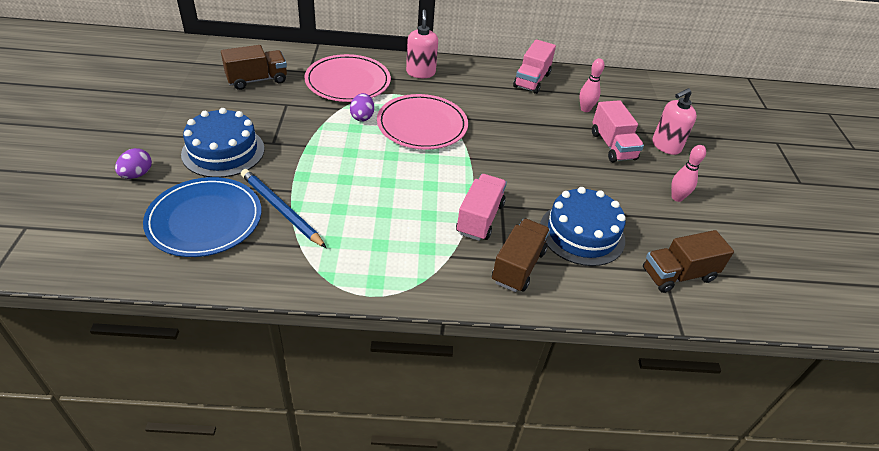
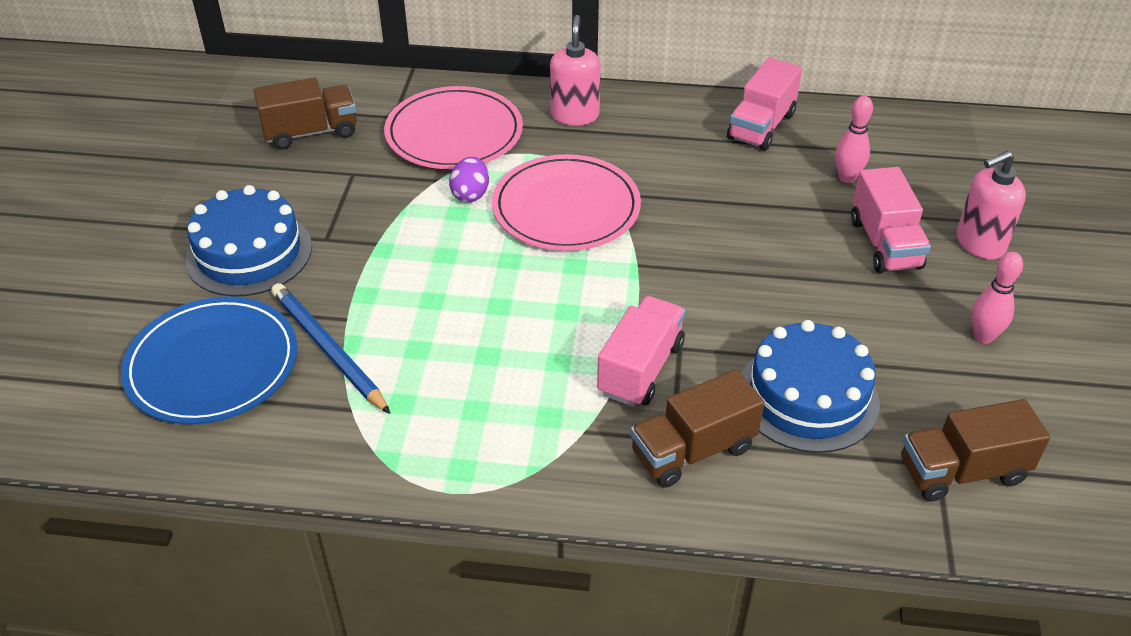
camera: 10 degrees right, 0 degrees up
purple egg [115,148,152,179] -> none
brown truck [492,219,550,292] -> brown truck turned 150 degrees counterclockwise [630,370,765,488]

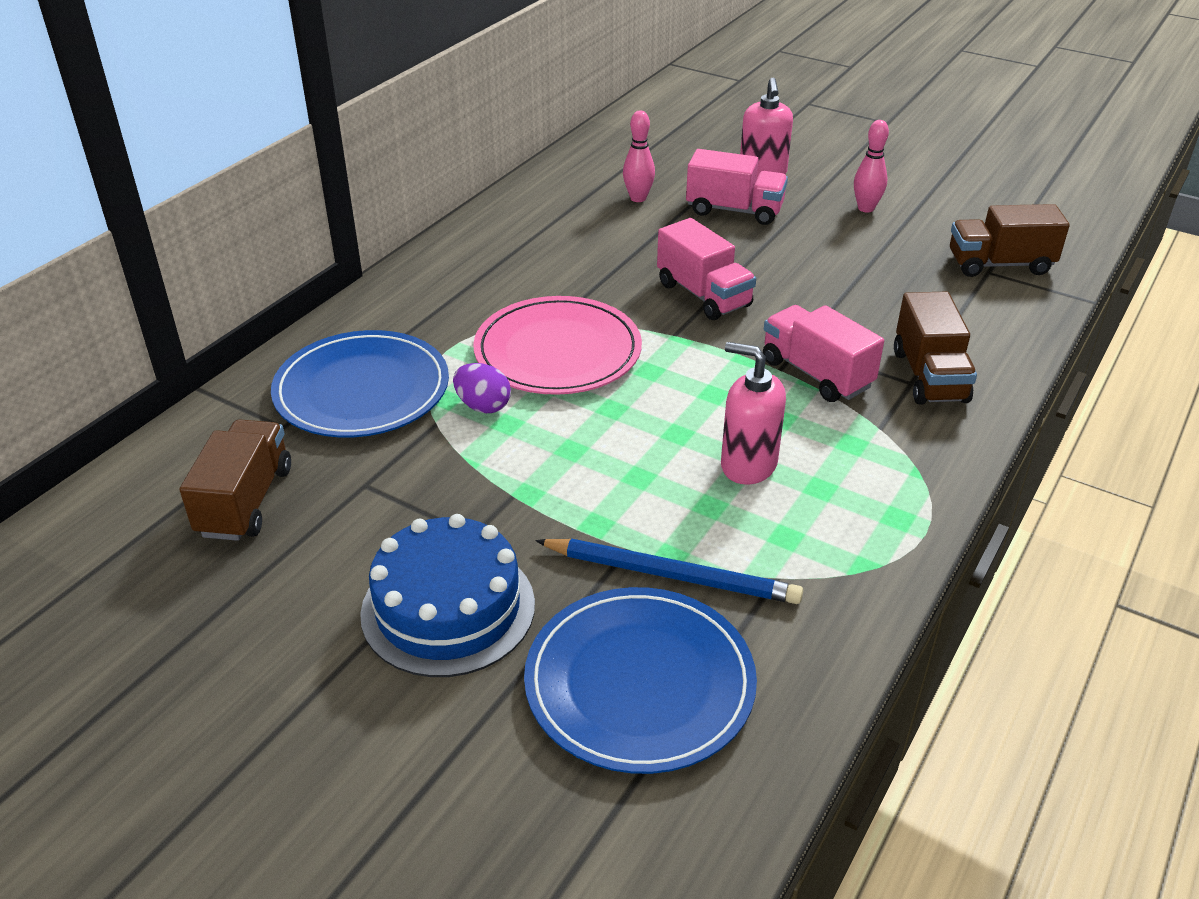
camera: 65 degrees left, 5 degrees down
blue pencil [271,283,391,414] -> blue pencil turned 150 degrees counterclockwise [535,539,803,604]
pink plate [384,86,523,169] -> blue plate [271,330,449,437]
pink soap dispenser [550,15,601,126] -> pink soap dispenser moved to [721,342,786,485]
pink truck [727,57,802,151] -> pink truck moved to [657,218,756,320]
blue cake [741,320,880,453] -> none
brown truck [901,399,1050,502] -> brown truck turned 75 degrees clockwise [950,204,1070,277]

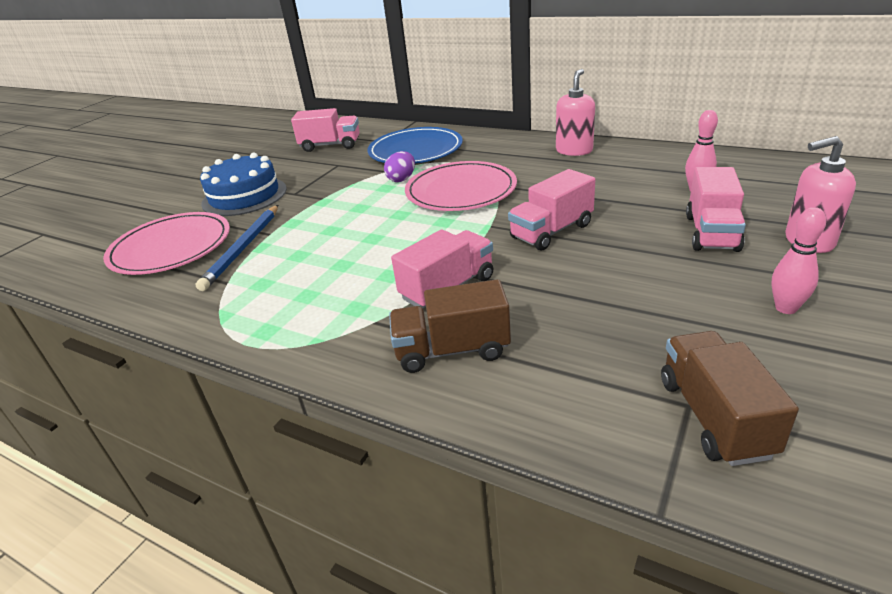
camera: 90 degrees right, 5 degrees down
brown truck [180,419,291,541] -> pink truck [291,108,360,152]
blue plate [524,587,757,774] -> pink plate [103,212,230,275]
pink soap dispenser [721,342,786,485] -> pink soap dispenser moved to [556,69,595,156]

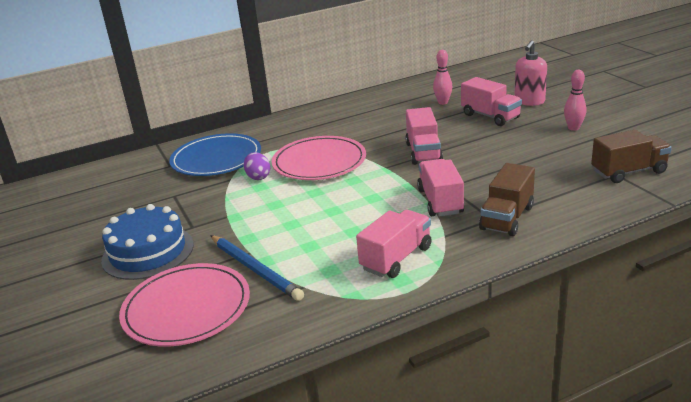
camera: 55 degrees left, 5 degrees down
pink truck [291,108,360,152] -> pink truck moved to [356,210,432,278]
pink soap dispenser [556,69,595,156] -> none
brown truck [661,331,799,466] -> brown truck turned 135 degrees clockwise [591,130,672,183]

